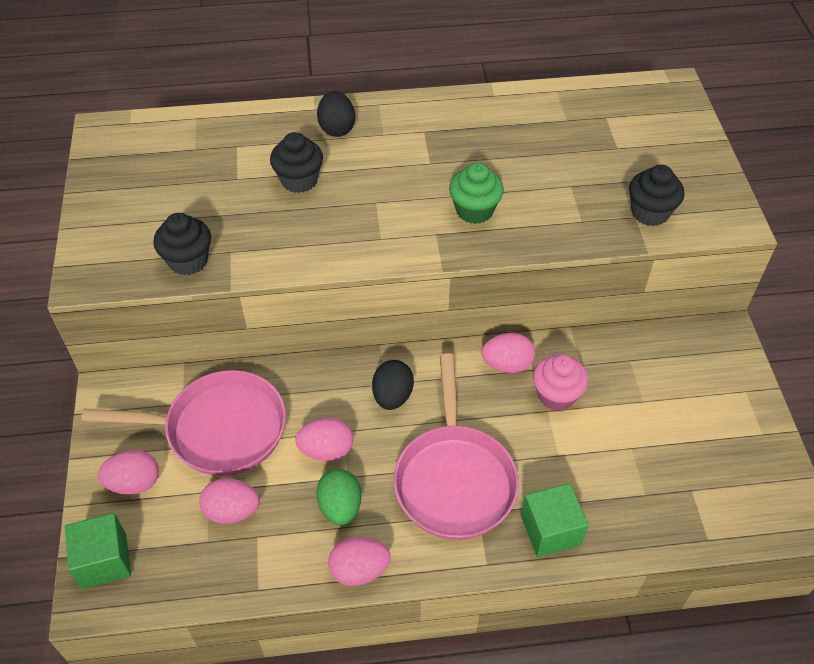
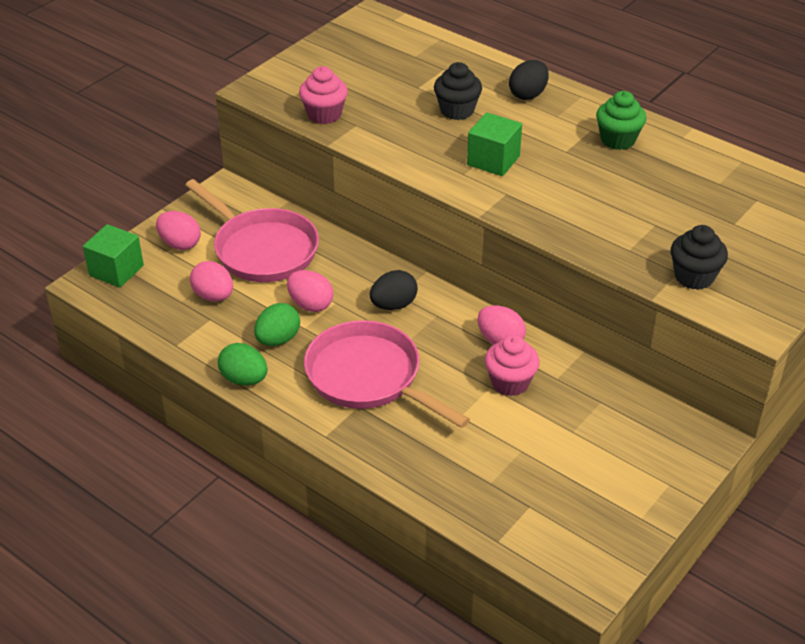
camera: 45 degrees right, 10 degrees down
black cupcake [153,213,211,275] -> pink cupcake [299,66,348,124]
pink egg [328,537,390,586] -> green egg [218,343,268,385]
pink pan [393,353,519,540] -> pink pan turned 90 degrees clockwise [304,320,470,428]
green cupcake [449,162,504,224] -> green cupcake moved to [596,91,647,150]
green cube [521,483,588,557] -> green cube moved to [467,112,522,176]

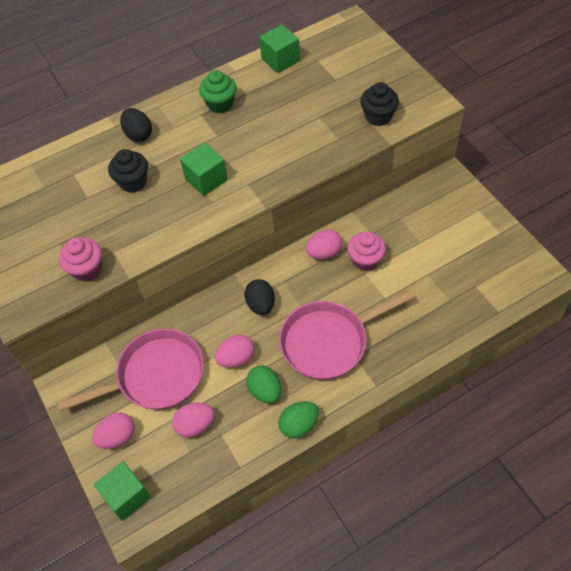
camera: 65 degrees left, 15 degrees up
none -> green cube [259,24,300,73]

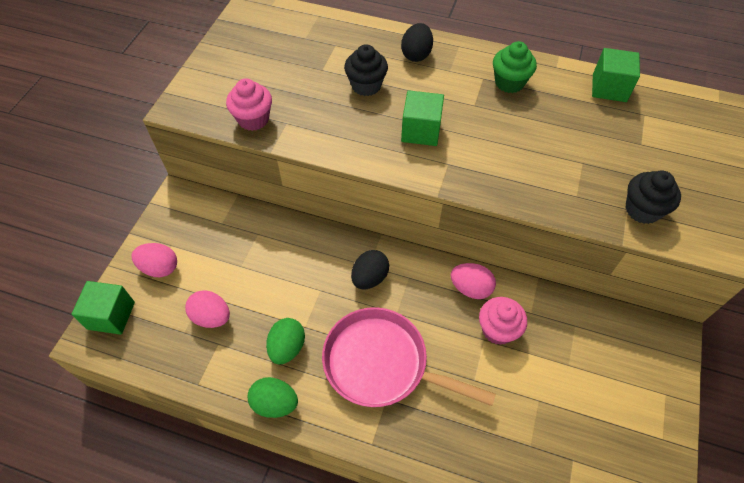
camera: 45 degrees right, 0 degrees up
pink pan [57,329,204,411] -> none
pink egg [215,335,254,368] -> none

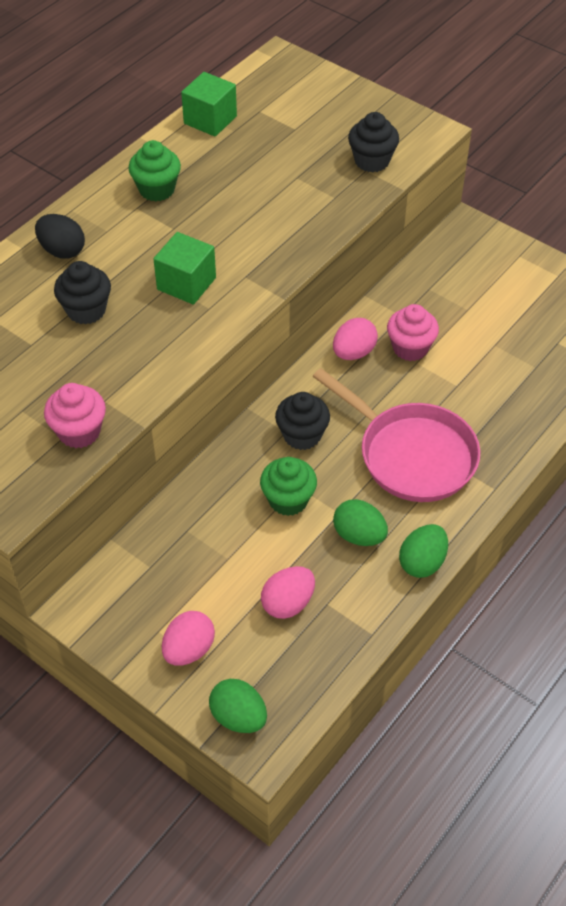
camera: 70 degrees left, 5 degrees down
green cube [72,281,135,335] -> green egg [209,679,267,733]
pink pan [322,307,496,407] -> pink pan turned 90 degrees counterclockwise [313,368,480,502]
black egg [351,250,389,289] -> black cupcake [275,392,330,450]
none -> green cupcake [260,457,317,516]

